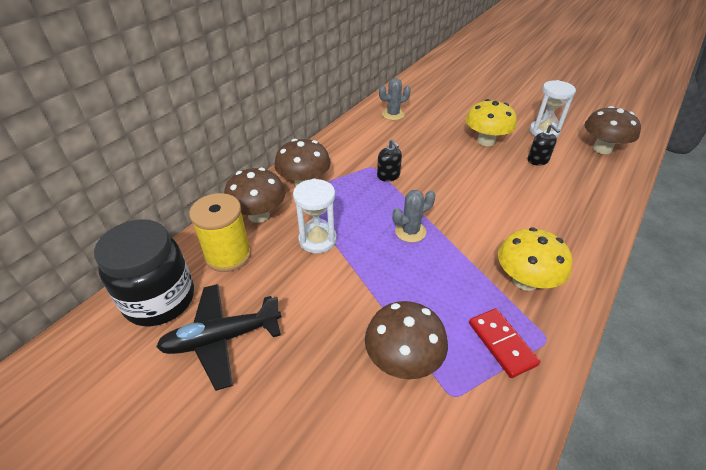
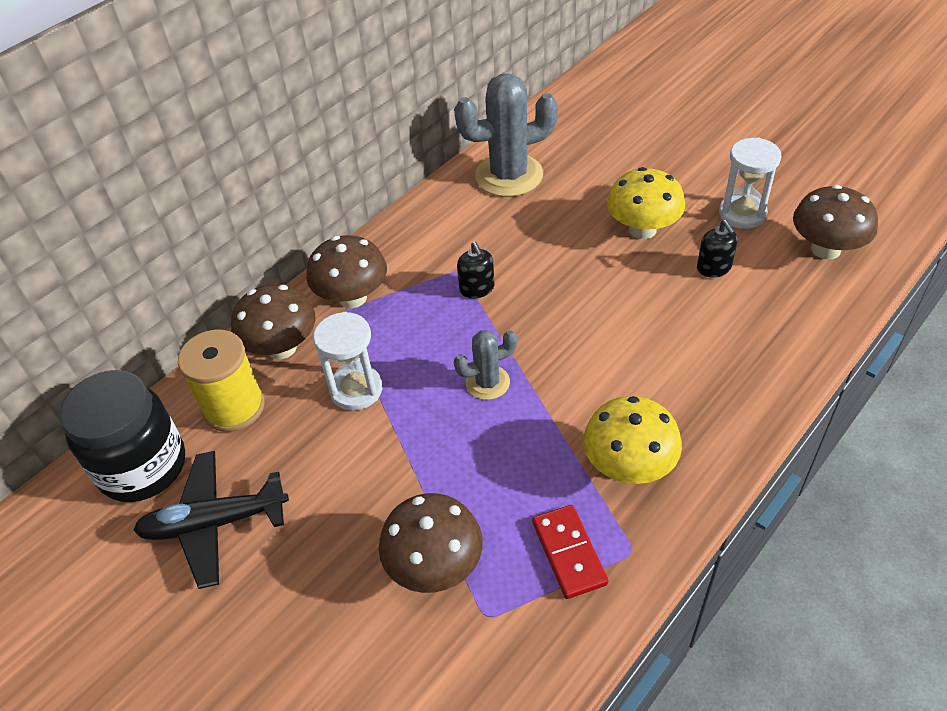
camera: 10 degrees right, 5 degrees up
grey cactus [379,78,411,120] -> grey cactus [454,74,558,197], size x1.89

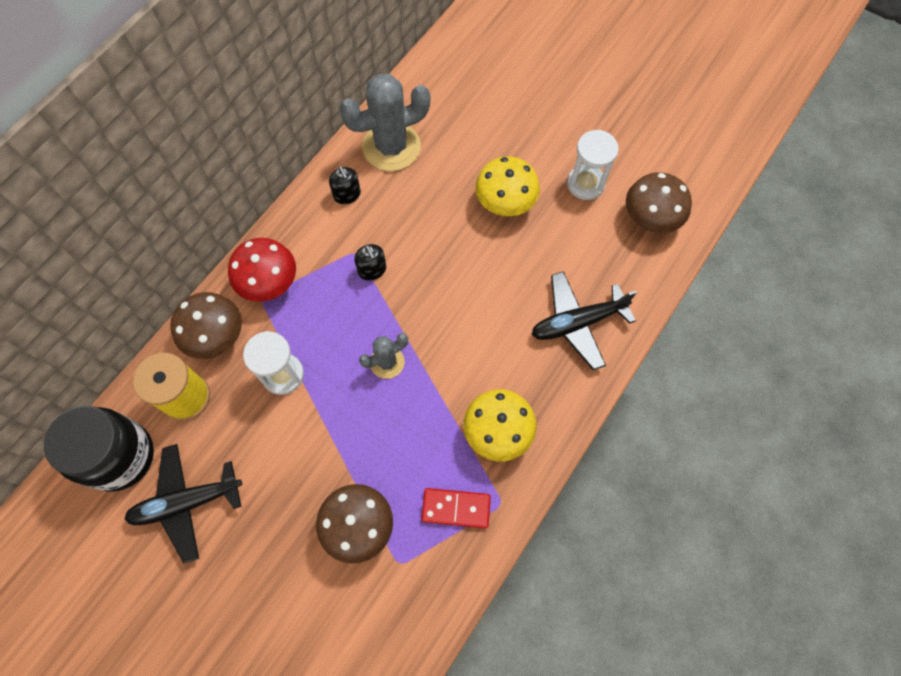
camera: 10 degrees left, 20 degrees up
brown mushroom [306,235,387,308] -> red mushroom [228,238,296,302]
red domino [532,505,608,599] -> red domino turned 60 degrees counterclockwise [421,488,491,529]
black soap dispenser [697,220,738,278] -> black soap dispenser moved to [329,166,361,204]
none -> black plane [531,271,637,370]

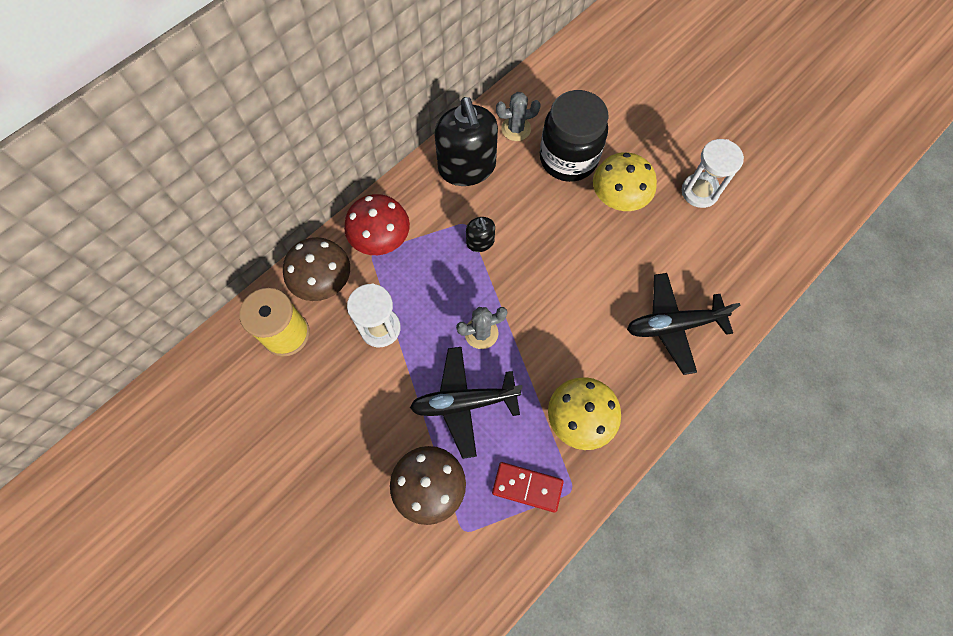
camera: 10 degrees right, 0 degrees up
black jar [44,406,154,491] -> black jar moved to [540,90,609,182]
black plane [124,444,242,564] -> black plane moved to [410,347,523,459]
black soap dispenser [329,166,361,204] -> black soap dispenser [434,97,498,186], size x2.15
grey cactus [339,74,430,171] -> grey cactus [496,92,541,141], size x0.53
brown mushroom [626,172,692,233] -> none

